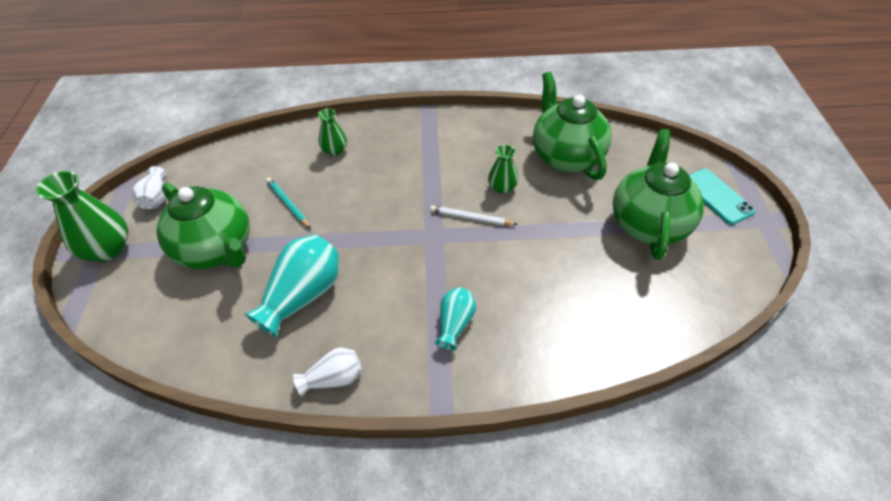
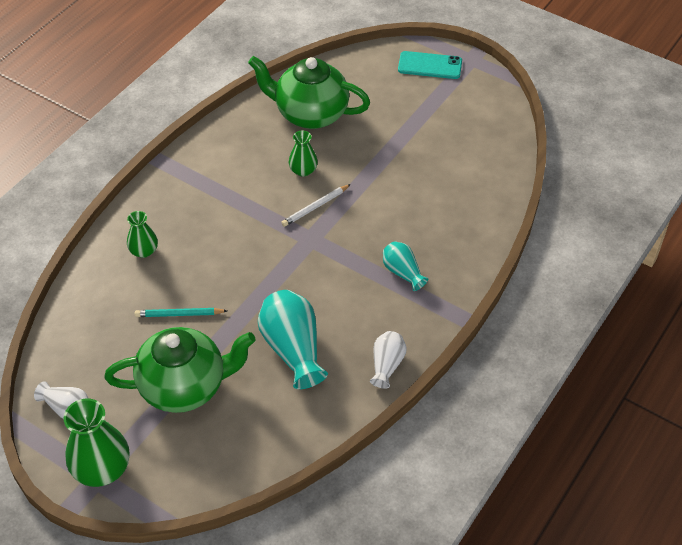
camera: 55 degrees left, 0 degrees up
green teapot [613,129,704,260] -> none

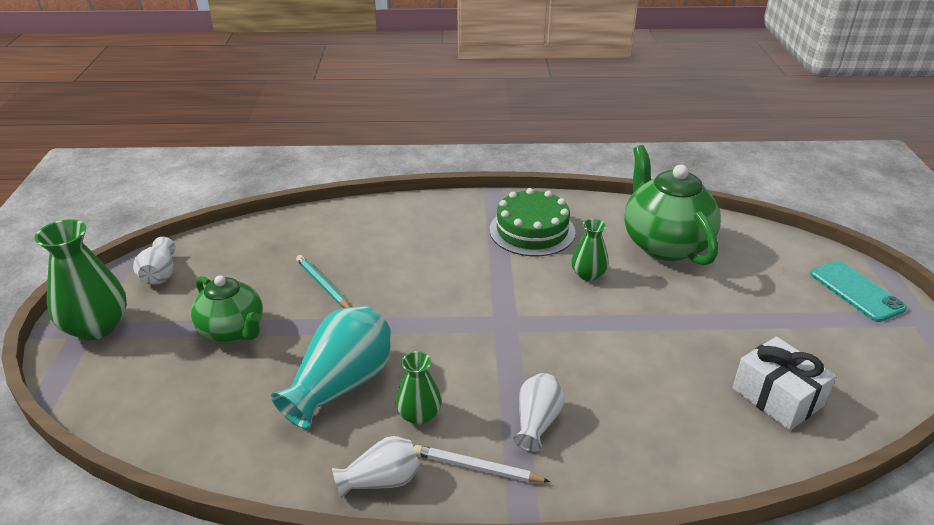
camera: 55 degrees right, 15 degrees down
green teapot [104,327,256,413] -> green teapot [191,275,263,343], size x0.64
green vase [127,211,158,258] -> green vase moved to [396,351,442,425]
white pencil [281,184,351,227] -> white pencil moved to [414,445,550,483]
turquoise vase [383,241,428,291] -> white vase [513,373,565,452]
none -> green cake [490,188,576,256]
none -> white gift [732,337,836,431]

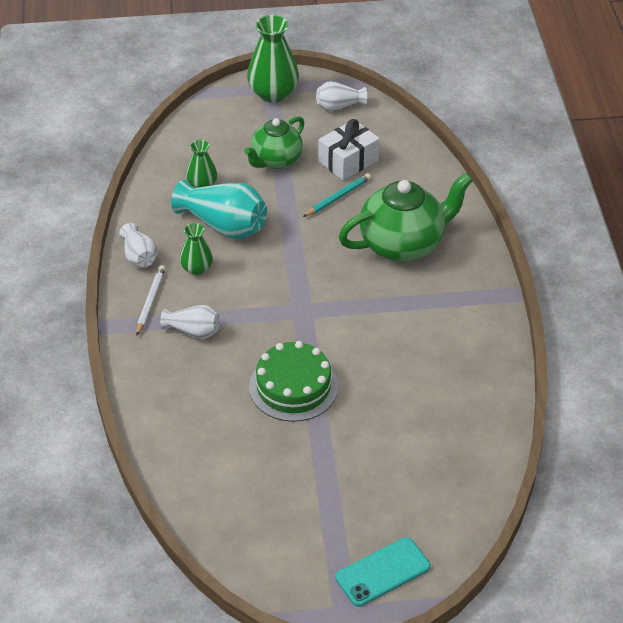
camera: 85 degrees right, 10 degrees up
green cake [490,188,576,256] -> green cake moved to [249,341,338,422]
green vase [571,219,609,281] -> green vase moved to [186,140,217,188]
green teapot [624,145,721,266] -> green teapot moved to [339,173,473,262]
white gift [732,337,836,431] -> white gift moved to [318,119,380,181]

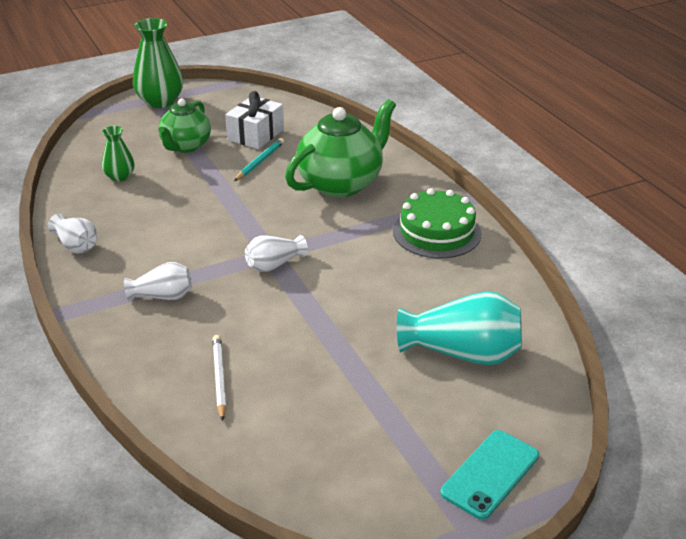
camera: 20 degrees left, 10 degrees down
white pencil [136,265,166,335] -> white pencil moved to [212,335,226,421]
turquoise vase [171,180,267,239] -> turquoise vase moved to [397,291,522,365]
green vase [180,223,213,275] -> none
green cake [249,341,338,422] -> green cake moved to [393,188,481,258]
white vase [316,81,367,111] -> white vase moved to [245,235,308,272]

